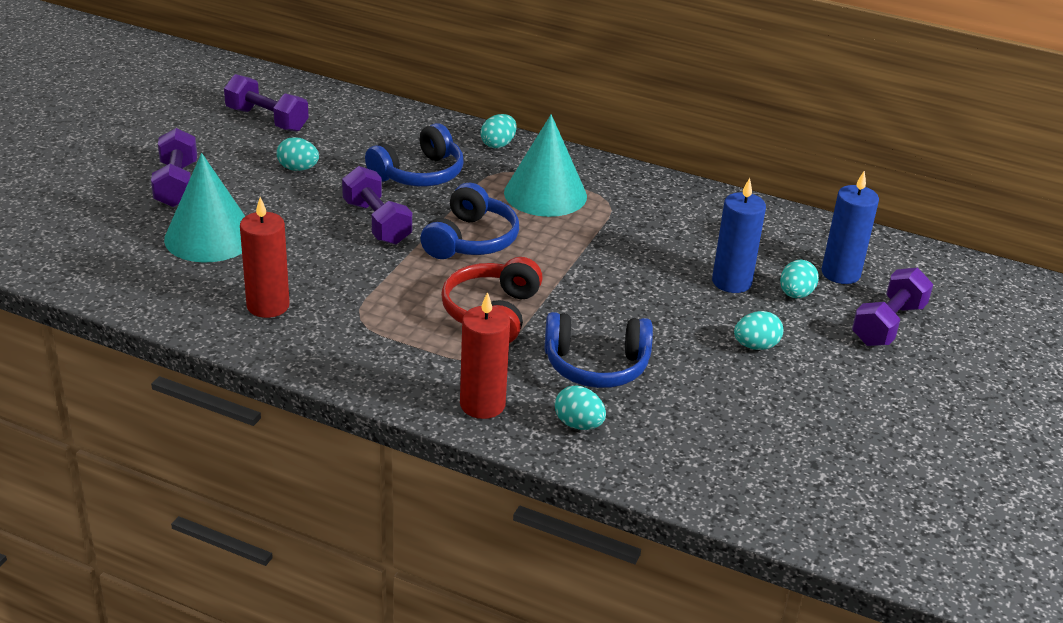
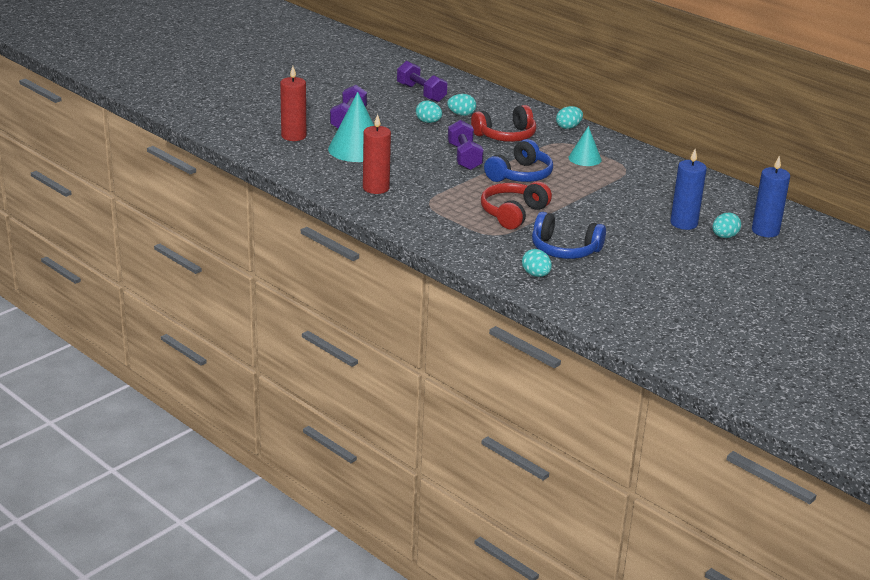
camera: 20 degrees right, 5 degrees down
blue headphones [365,123,464,186] -> red headphones [471,105,536,142]
red candle [460,292,510,419] -> red candle moved to [280,66,306,141]
turquoise cone [504,114,587,217] -> turquoise cone [568,126,602,166], size x0.58
turquoise egg [734,311,783,350] -> turquoise egg moved to [447,94,476,116]
purple dumbbell [852,268,933,346] -> none

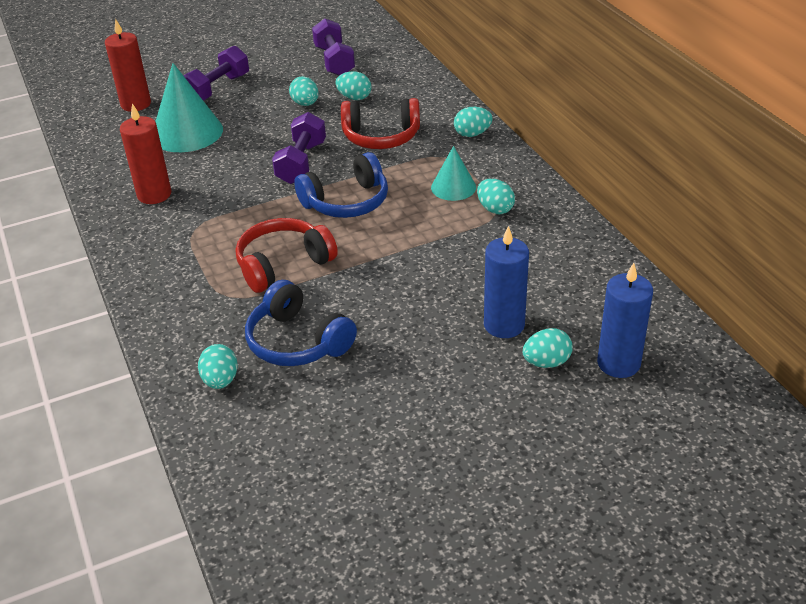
camera: 25 degrees right, 10 degrees up
none -> turquoise egg [477,179,515,214]

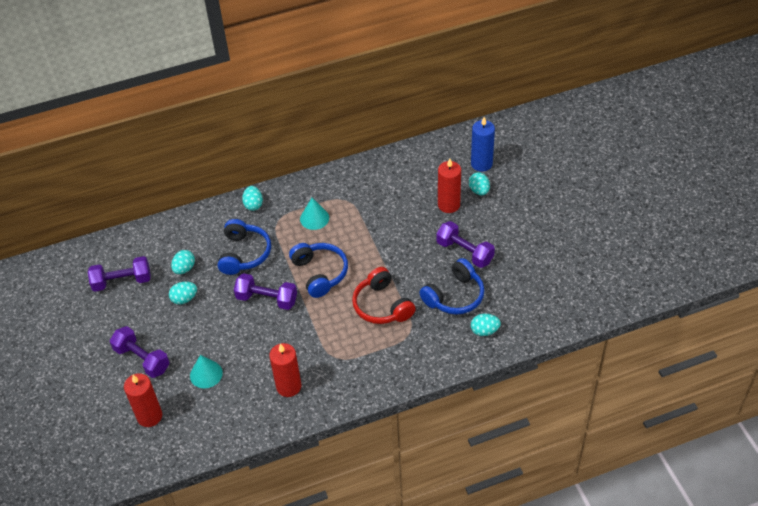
camera: 85 degrees left, 10 degrees up
turquoise cone [155,63,223,152] -> turquoise cone [190,355,223,388], size x0.58
red headphones [341,98,420,149] -> blue headphones [218,219,271,275]
turquoise egg [477,179,515,214] -> none
blue candle [484,226,529,338] -> red candle [438,158,461,213]
none -> purple dumbbell [436,221,495,268]

